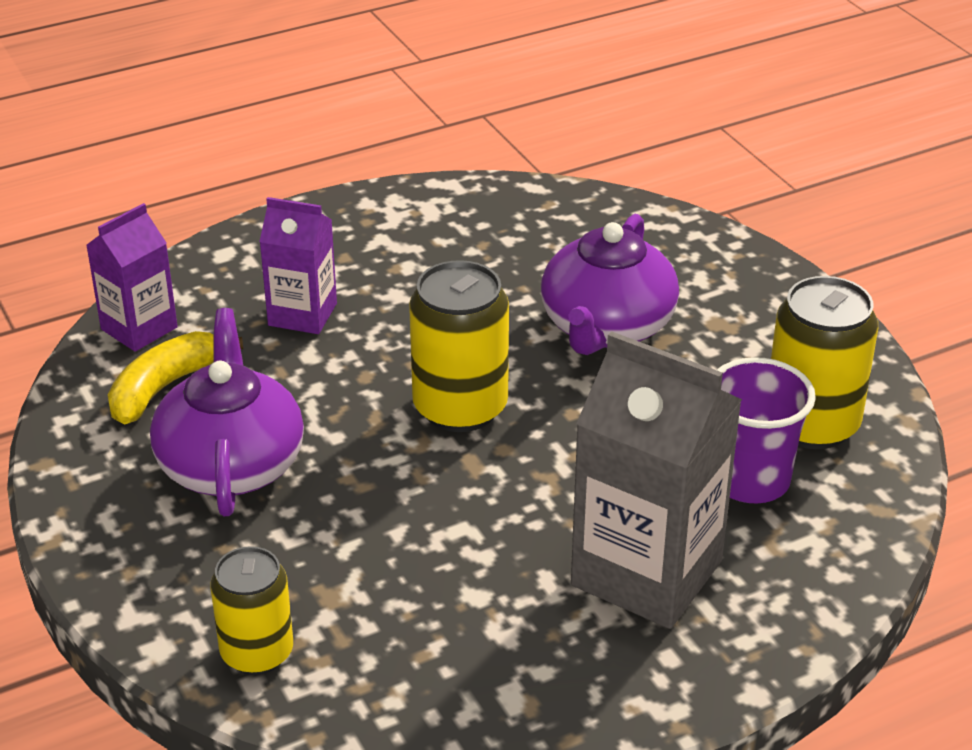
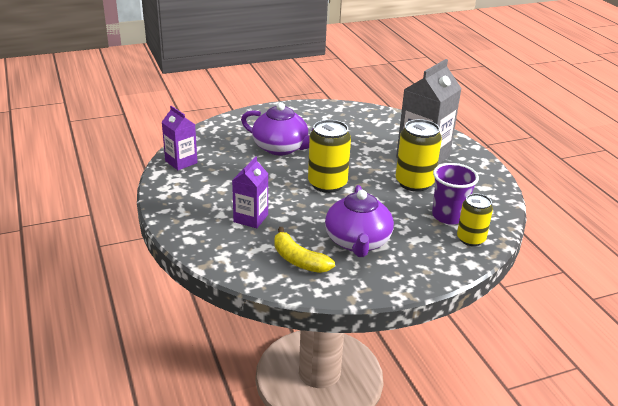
camera: 85 degrees left, 5 degrees down
purple carton [86,203,178,352] -> purple carton moved to [162,106,197,170]
purple teapot [150,308,304,516] -> purple teapot turned 90 degrees counterclockwise [325,185,394,257]
purple cup [717,357,816,503] -> purple cup moved to [432,163,479,225]
yellow can [771,276,878,449] -> yellow can moved to [396,119,442,192]

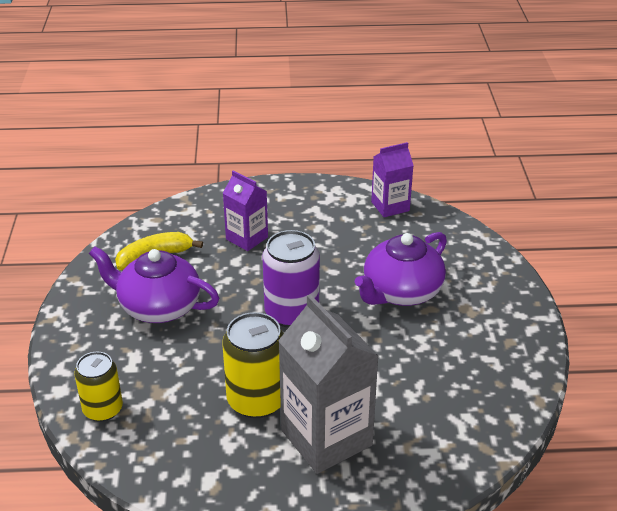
camera: 110 degrees right, 5 degrees up
yellow can [308,120,351,193] -> purple can [262,230,320,328]
purple cup [432,163,479,225] -> none

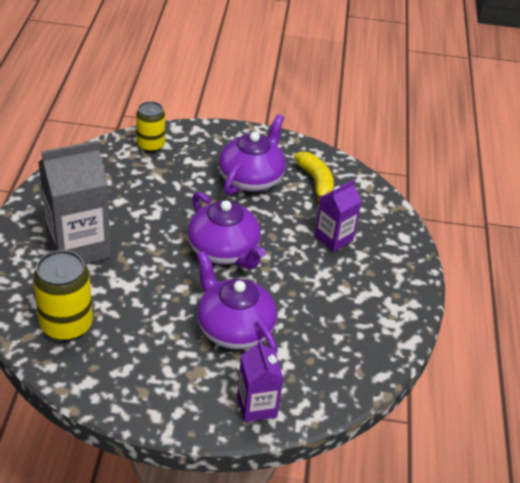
camera: 95 degrees right, 5 degrees up
yellow can [222,312,284,418] -> yellow can moved to [33,250,93,341]
purple can [262,230,320,328] -> purple teapot [188,192,265,269]
purple carton [371,142,414,217] -> purple carton moved to [237,339,284,422]

